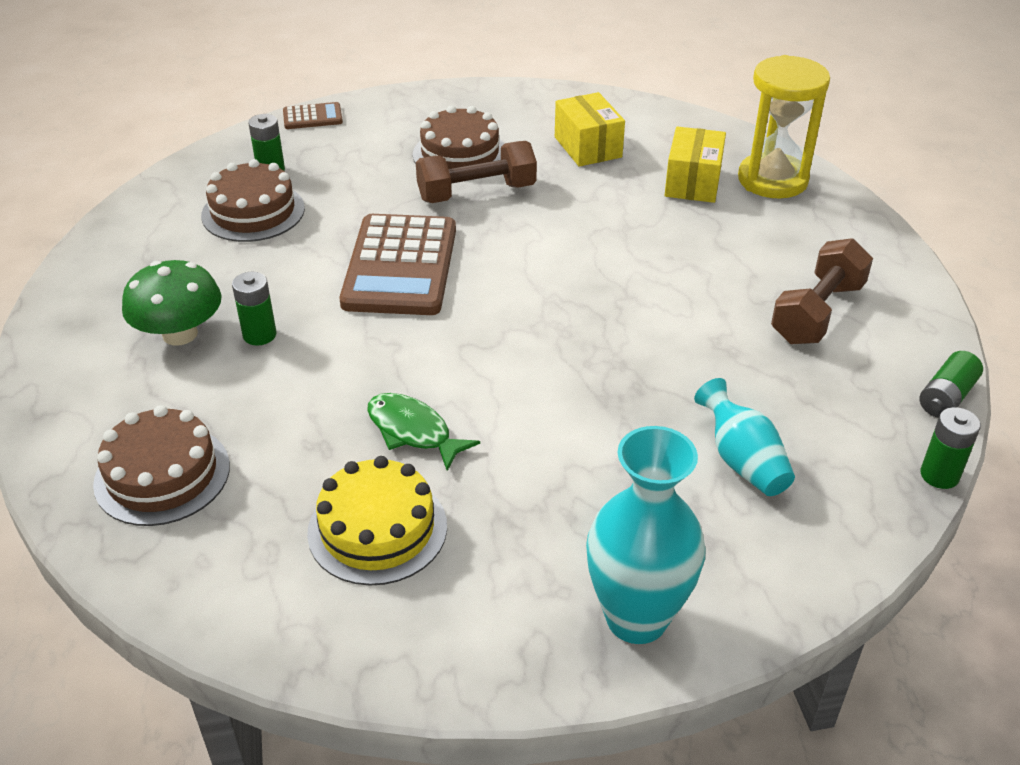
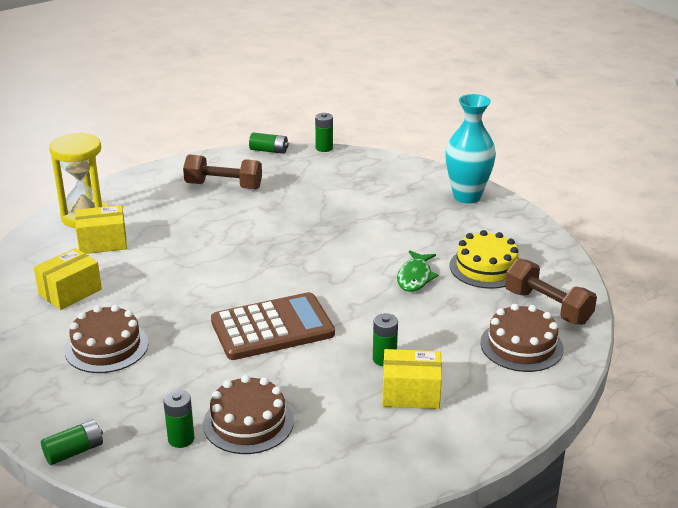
camera: 115 degrees left, 10 degrees down
green mushroom [122,260,222,346] -> yellow box [382,349,442,409]
brown calculator [283,102,343,129] -> green battery [41,420,103,465]
brown dumbbell [416,141,537,203] -> brown dumbbell moved to [505,258,597,325]
turquoise vase [694,378,795,496] -> none

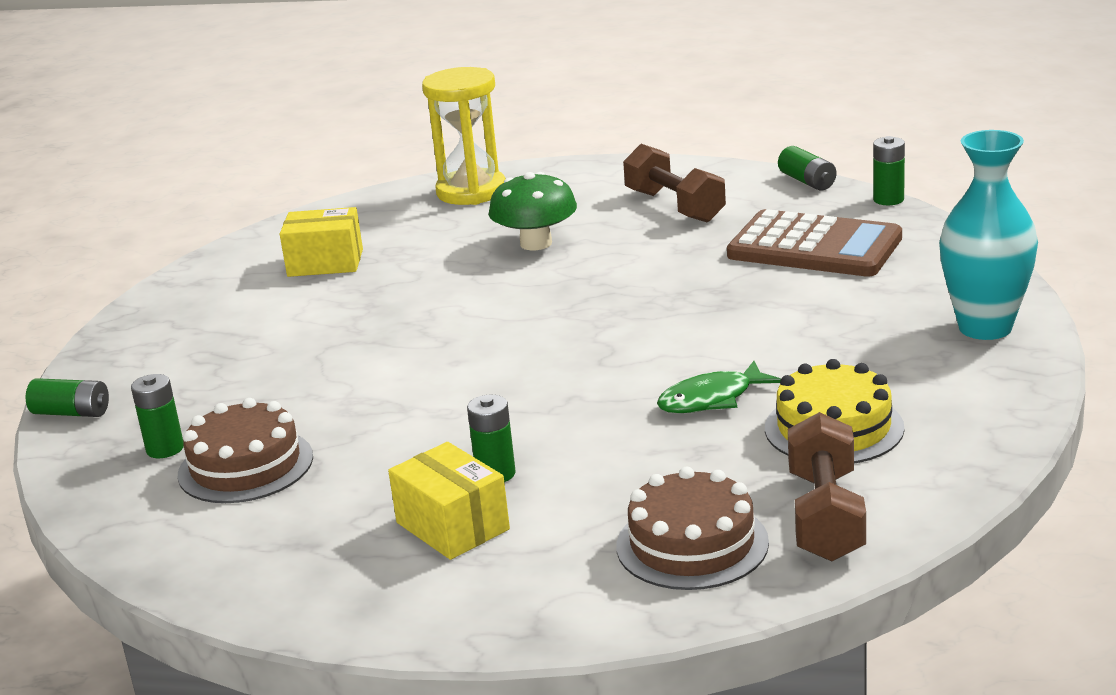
camera: 50 degrees right, 5 degrees down
brown cake [65,305,148,373] -> none
yellow box [75,205,127,254] -> none
brown calculator [211,292,335,360] -> brown calculator moved to [727,209,902,277]
none -> green mushroom [489,172,577,250]

